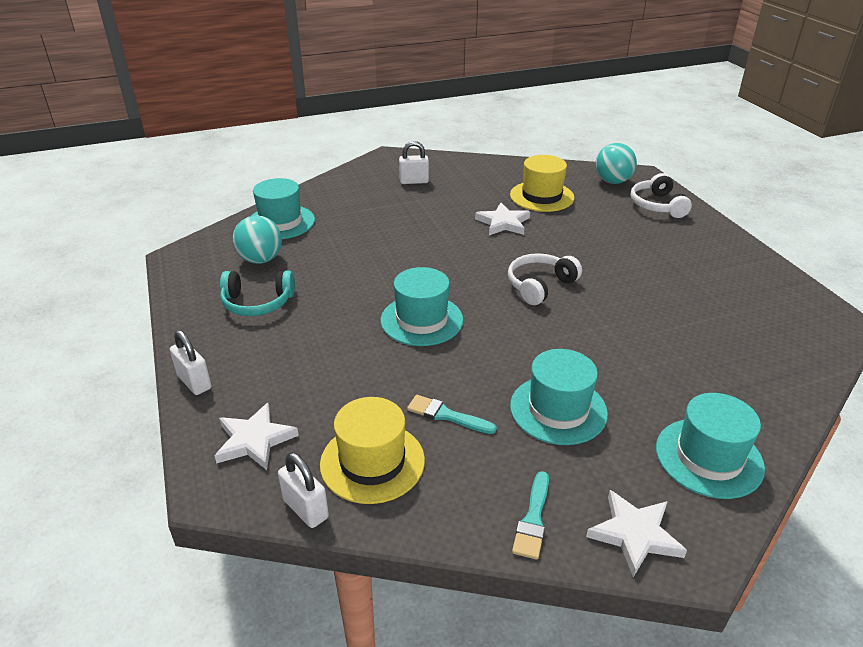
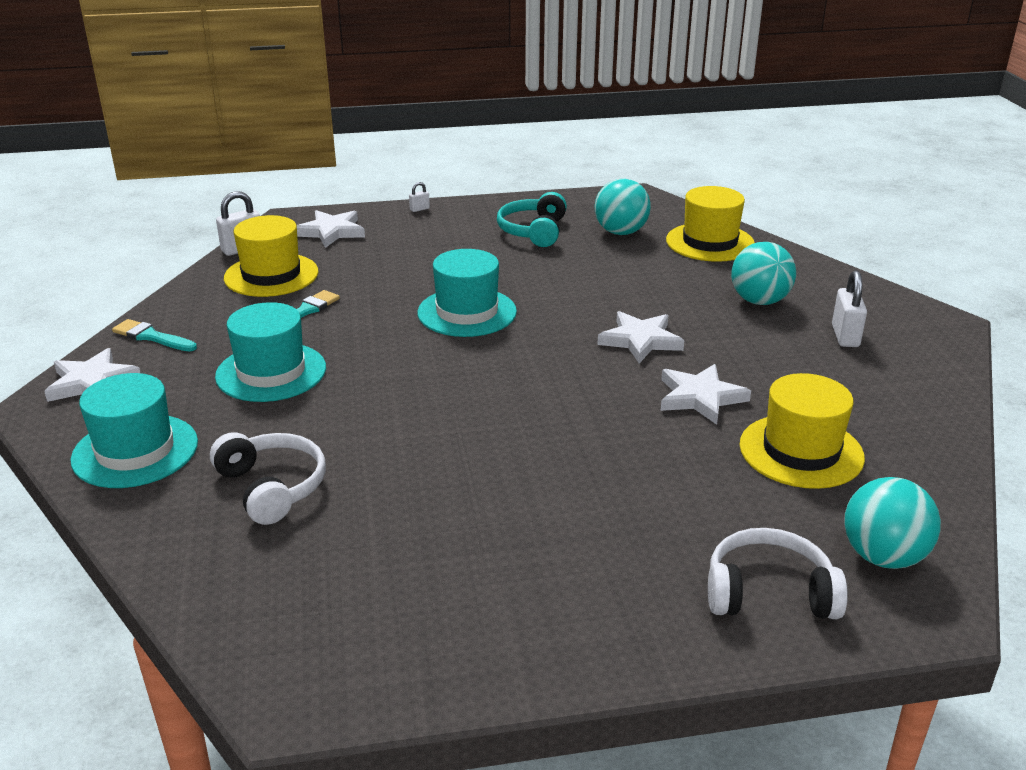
camera: 100 degrees right, 5 degrees down
white padlock [170,330,212,395] -> white padlock [409,182,430,212], size x0.51
turquoise hat [251,178,315,239] -> yellow hat [666,186,755,262]
white headphones [508,253,582,305] -> white headphones moved to [210,432,326,525]
none -> white star [597,311,684,363]
none -> turquoise ball [731,242,796,305]

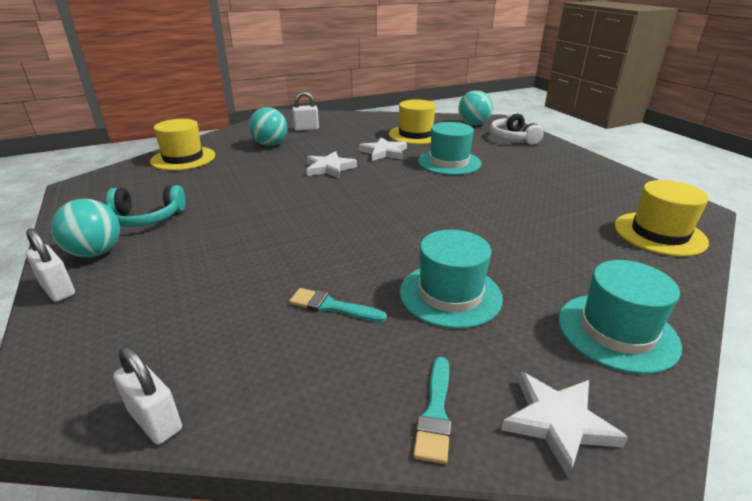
camera: 105 degrees left, 0 degrees up
white headphones [210,432,326,525] -> none
yellow hat [224,215,319,297] -> yellow hat moved to [614,180,709,257]
white star [297,210,365,248] -> none
white padlock [409,182,430,212] -> white padlock [25,228,75,302], size x1.97
turquoise hat [417,249,517,337] -> turquoise hat moved to [418,122,482,175]
turquoise ball [595,179,651,235] -> turquoise ball moved to [51,199,120,258]

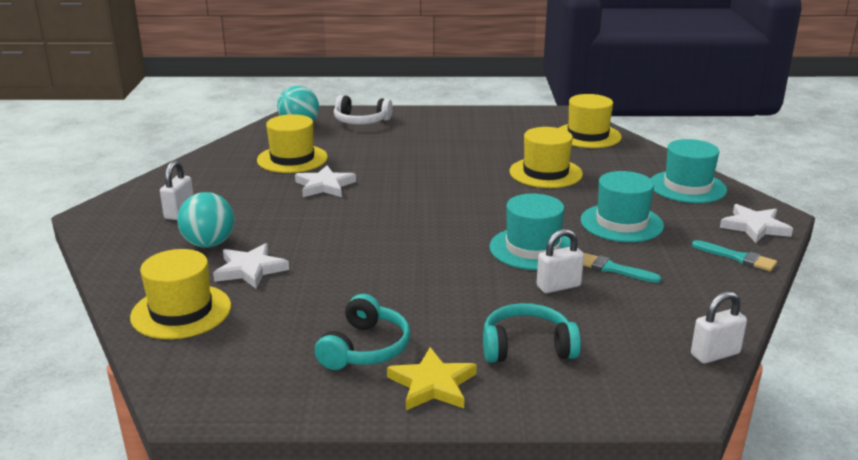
camera: 65 degrees left, 5 degrees down
white padlock [25,228,75,302] -> white padlock moved to [537,229,584,293]
turquoise ball [51,199,120,258] -> yellow star [387,347,477,410]
turquoise brush [289,288,387,322] -> turquoise brush turned 75 degrees clockwise [583,253,661,283]
white star [307,151,357,179] -> white star moved to [213,243,289,289]
turquoise hat [418,122,482,175] -> turquoise hat moved to [489,193,571,270]
none -> turquoise headphones [483,303,581,363]
none -> yellow hat [509,127,583,188]

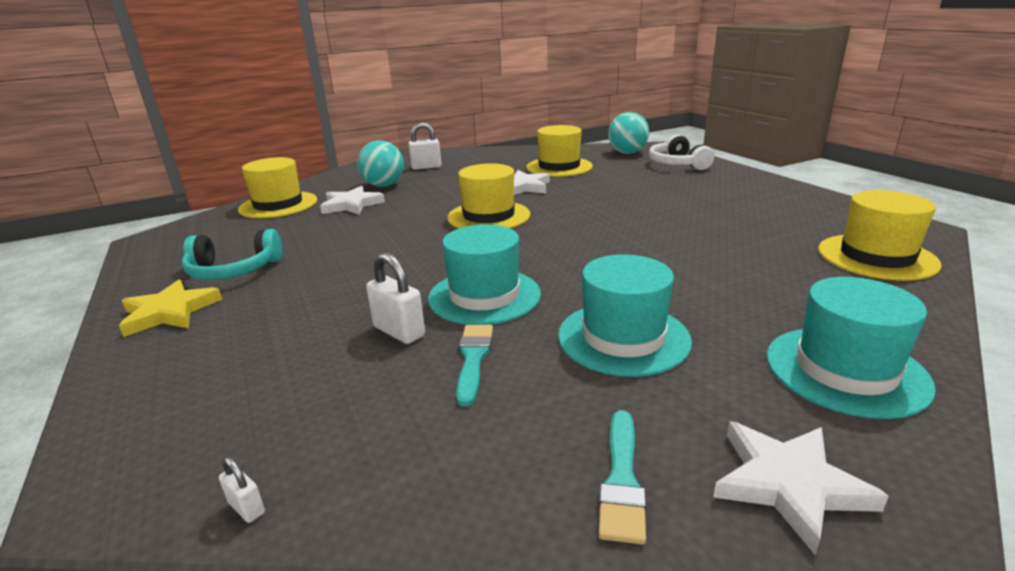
camera: 65 degrees right, 0 degrees up
turquoise headphones [483,303,581,363] -> none
yellow hat [509,127,583,188] -> yellow hat moved to [447,163,530,229]
white padlock [691,291,747,364] -> white padlock [219,457,265,523], size x0.51

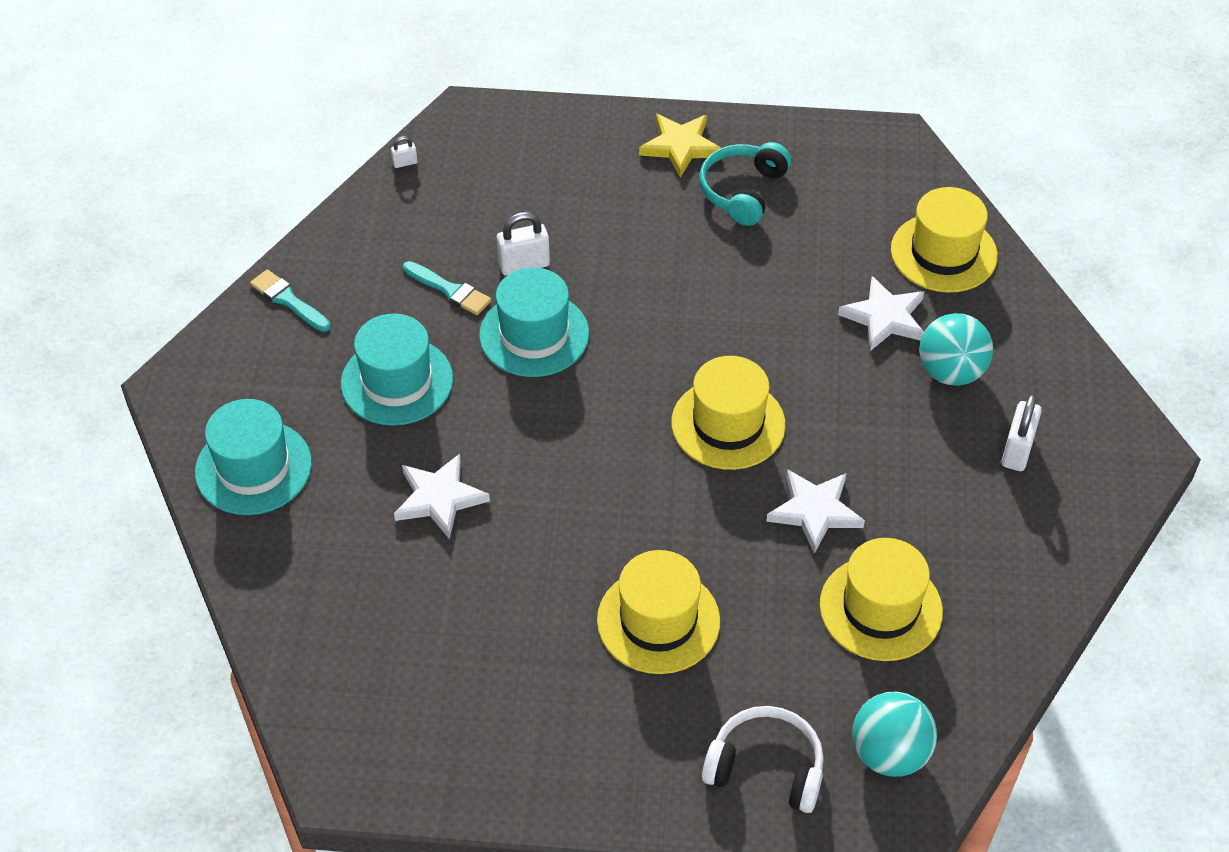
camera: 120 degrees right, 25 degrees up
white star [713,421,889,555] -> white star moved to [394,454,490,539]
yellow hat [818,190,942,281] -> yellow hat moved to [597,550,720,674]

